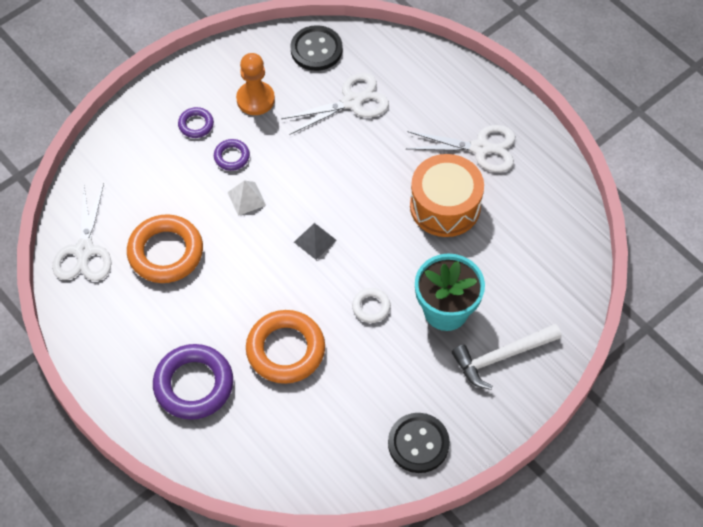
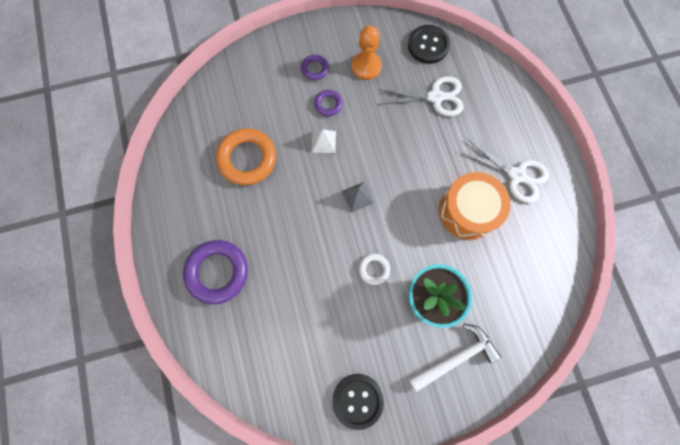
camera: 25 degrees right, 15 degrees up
white scissors [52,183,112,281] -> none
orange ring [246,310,325,384] -> none
white hammer [452,324,562,390] -> white hammer turned 150 degrees clockwise [409,324,501,392]

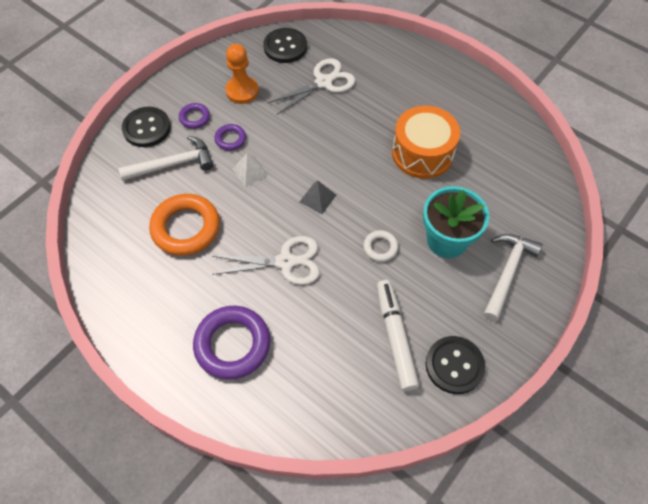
camera: 35 degrees left, 15 degrees down
white scissors [459,139,549,203] -> white scissors moved to [212,236,320,285]
none -> white hammer [118,136,214,181]
none -> black button [122,107,171,147]
none -> white marker [377,280,419,391]

